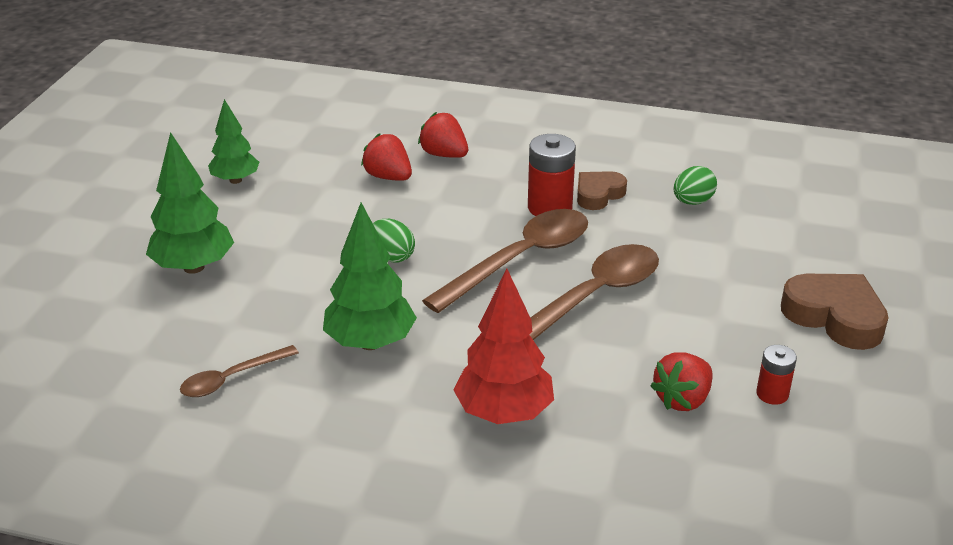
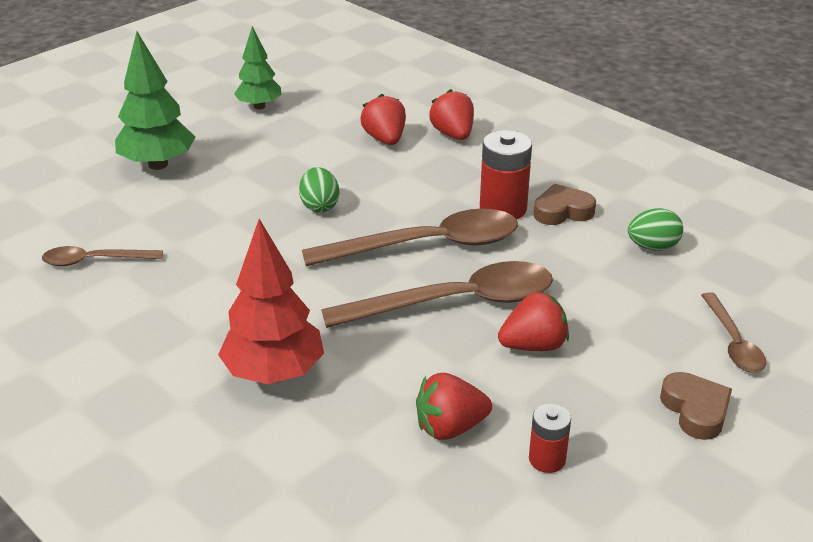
camera: 30 degrees right, 0 degrees up
green tree [323,203,417,350] -> none
brown heart [781,274,888,350] -> brown heart [660,372,732,440], size x0.63
none -> red strawberry [498,291,569,351]
none -> brown spoon [701,292,766,372]

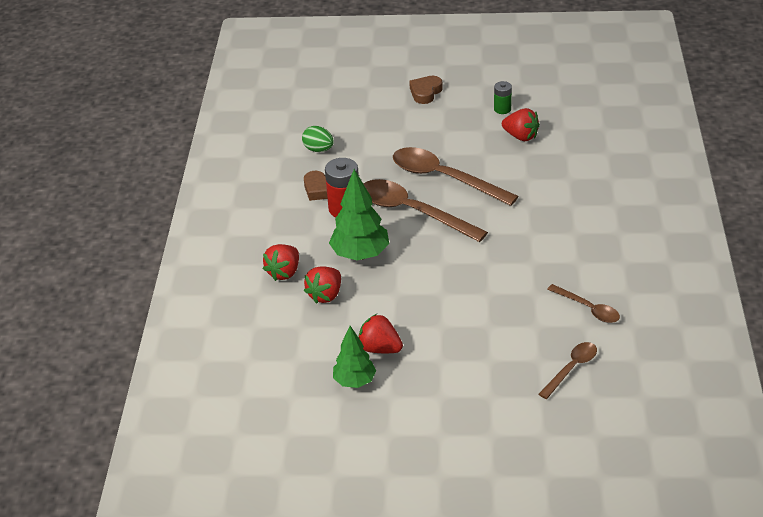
camera: 130 degrees left, 5 degrees up
green tree [115,31,195,170] -> green tree moved to [329,169,389,260]
red tree [218,219,324,384] -> none
green egg [299,167,339,213] -> none
red strawberry [498,291,569,351] -> red strawberry moved to [358,314,403,353]
red battery [529,404,571,473] -> green battery [494,81,512,114]
brown spoon [701,292,766,372] -> brown spoon moved to [539,342,597,399]

